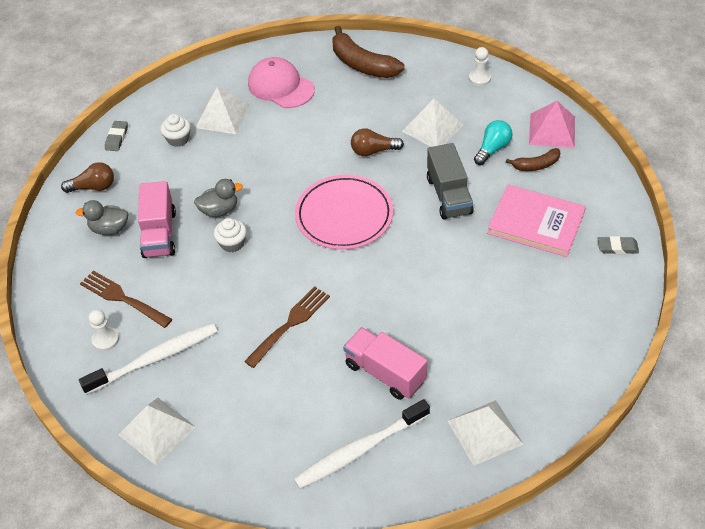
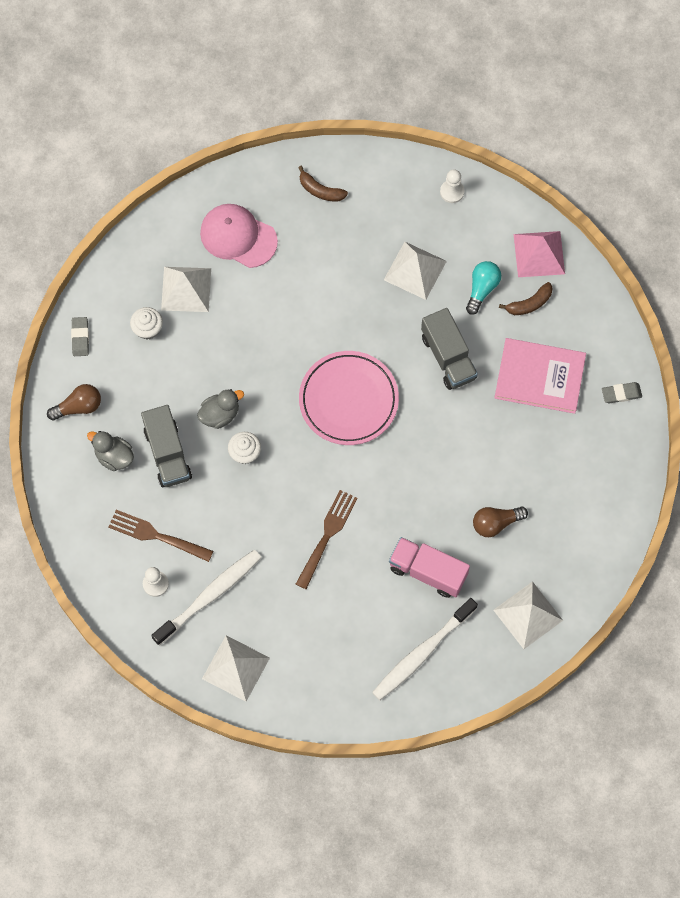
camera: 15 degrees left, 20 degrees up
grey duck [76,200,128,235] -> grey duck turned 45 degrees clockwise [87,431,134,471]
pink truck [138,181,176,258] -> grey truck [141,405,192,487]
brown banana [333,26,405,78] -> brown banana [298,166,348,201], size x0.55
brown light bulb [351,128,404,156] -> brown light bulb moved to [473,506,528,537]

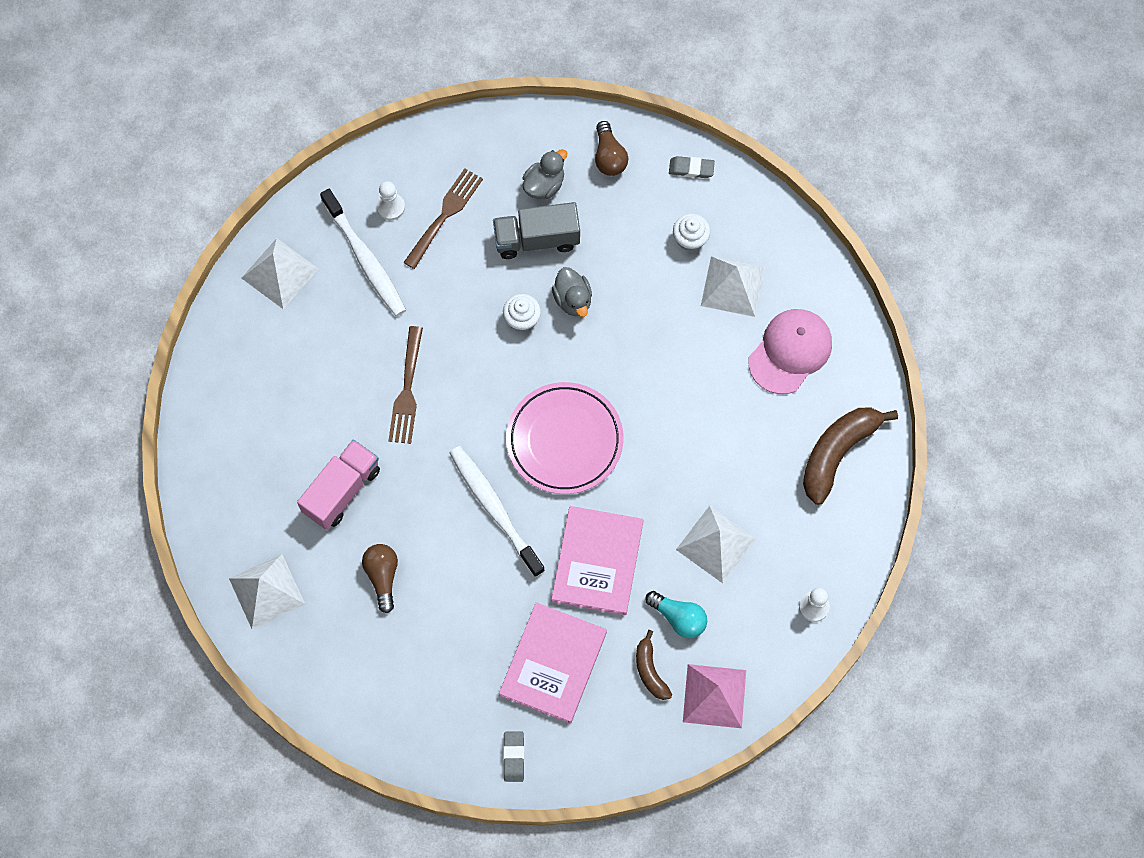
camera: 100 degrees right, 0 degrees up
brown fork [296,490,358,589] -> brown fork turned 60 degrees clockwise [388,326,423,444]
brown banana [298,166,348,201] -> brown banana [803,408,898,505], size x1.83
white toothbrush [372,598,478,700] -> white toothbrush moved to [450,446,545,577]
grey truck [421,308,478,390] -> pink book [551,506,643,615]

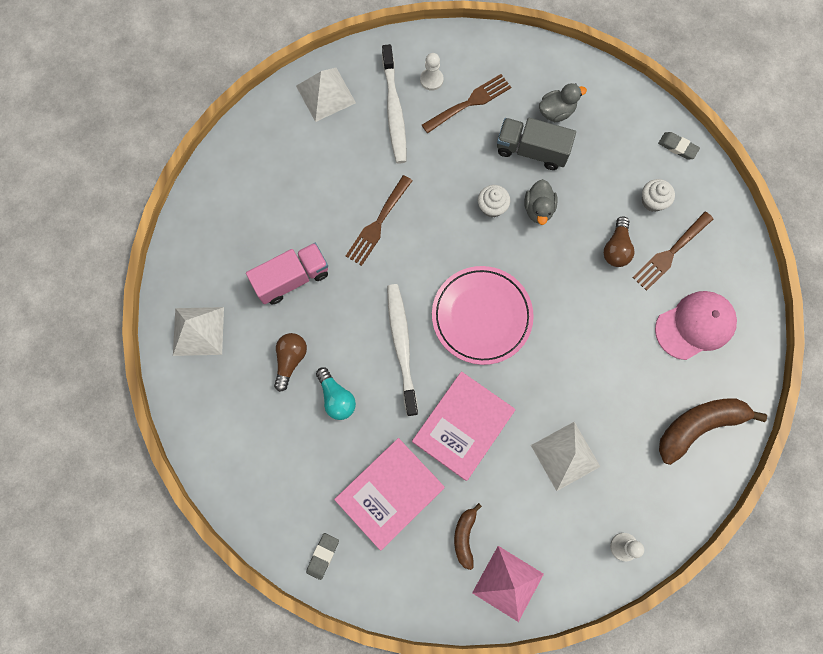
camera: 25 degrees right, 5 degrees up
brown light bulb [595,121,629,176] -> brown light bulb moved to [604,216,635,267]
turquoise light bulb [645,591,707,638] -> turquoise light bulb moved to [316,367,356,420]
white pyramid [701,256,765,317] -> brown fork [632,212,713,291]

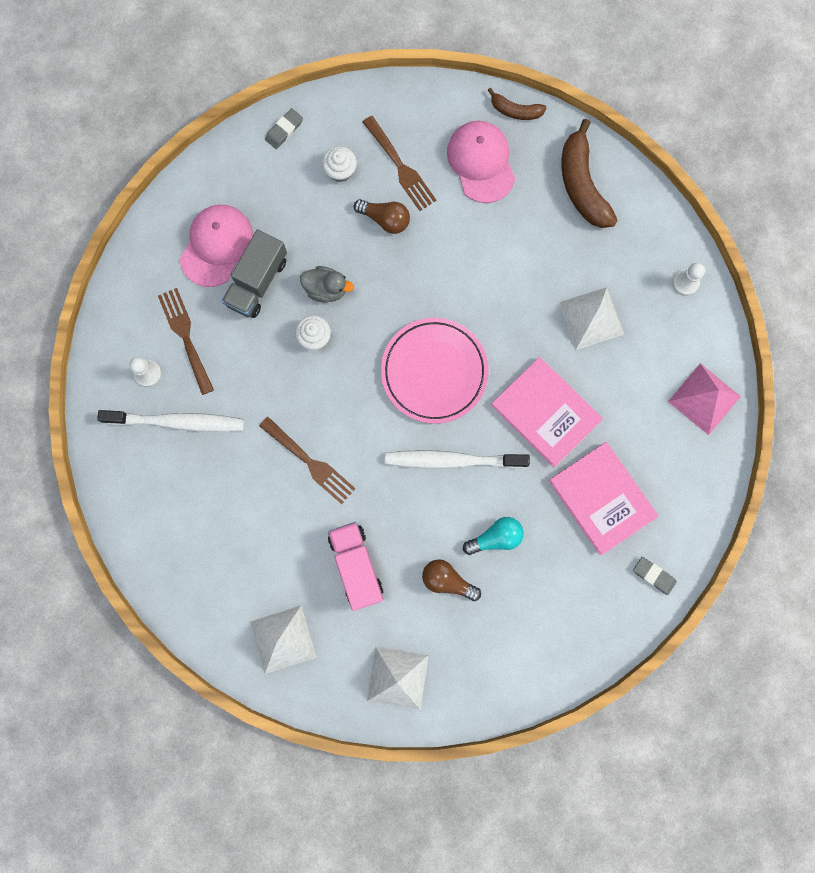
camera: 80 degrees left, 5 degrees up
white pyramid [296,68,356,122] -> white pyramid moved to [250,606,317,674]
brown banana [454,503,482,570] -> brown banana moved to [487,88,547,120]
grey duck [539,83,587,122] -> pink cap [180,205,253,287]

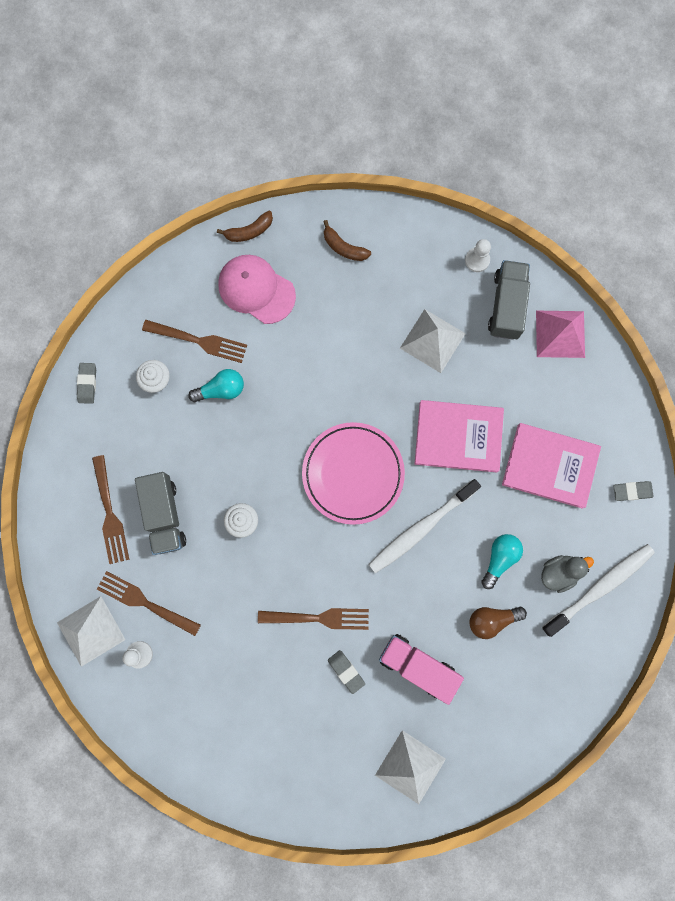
camera: 40 degrees left, 0 degrees up
white toothbrush [97,410,244,432] -> white toothbrush moved to [542,544,655,637]
pink cap [180,205,253,287] -> brown fork [92,455,129,564]
grey duck [300,266,354,302] -> grey duck moved to [541,555,594,593]
brown light bulb [354,199,410,234] -> turquoise light bulb [188,369,244,402]
white pyramid [367,647,429,710] -> white pyramid moved to [57,596,125,667]
brown banana [562,119,618,228] -> brown banana [323,220,371,261], size x0.55
none -> grey eraser [328,650,365,694]
none -> grey truck [488,260,530,340]

